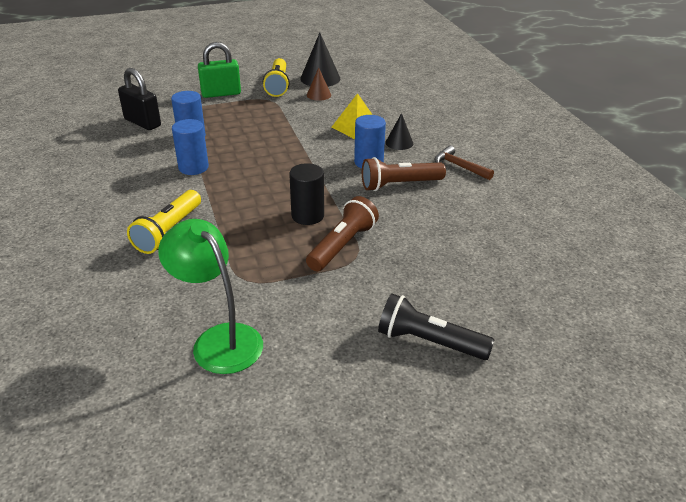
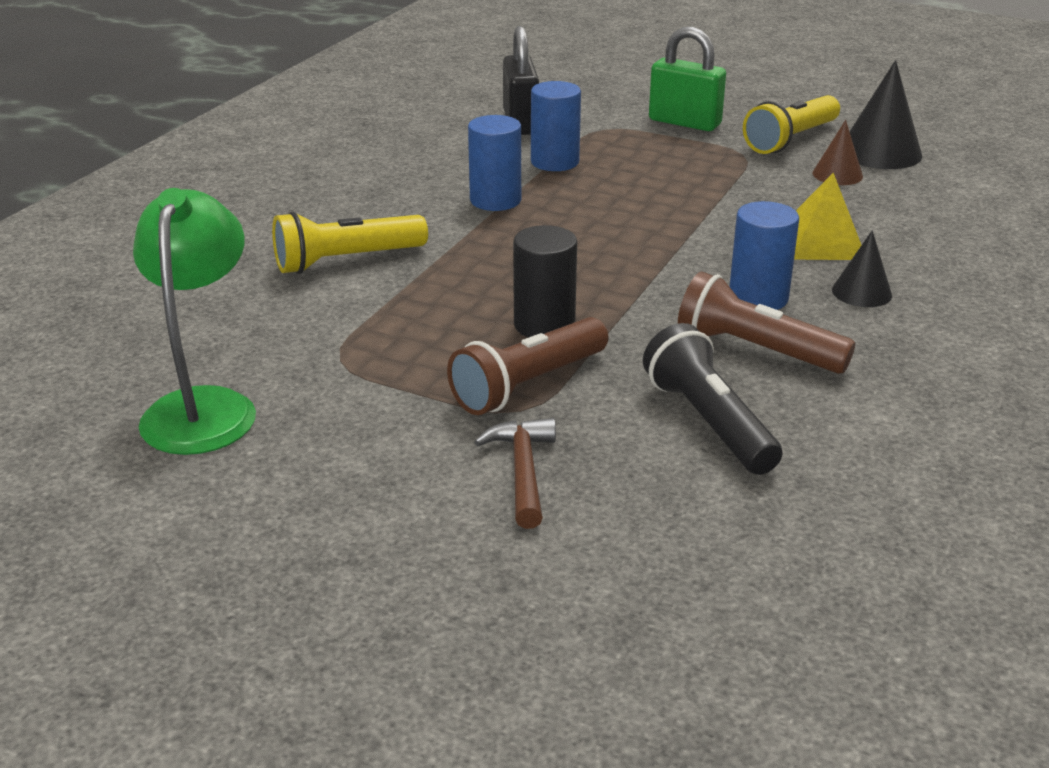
camera: 45 degrees right, 5 degrees down
brown flashlight [306,196,379,271] -> brown flashlight turned 150 degrees clockwise [447,317,608,415]
black flashlight [378,294,494,360] -> black flashlight moved to [643,323,782,475]
brown hammer [434,145,494,180] -> brown hammer moved to [475,418,556,529]

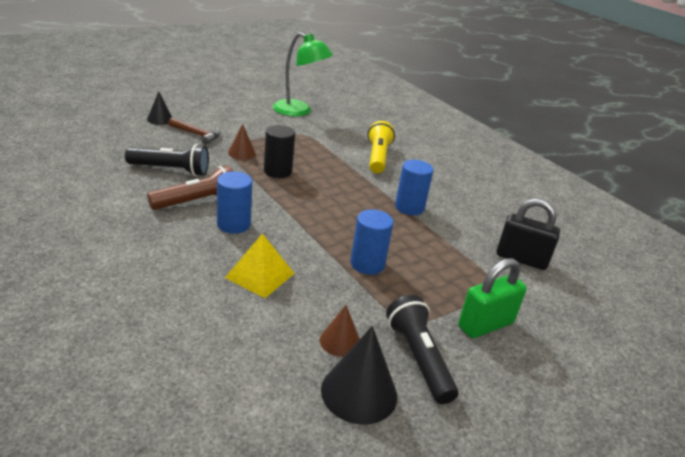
camera: 115 degrees right, 0 degrees up
brown flashlight [447,317,608,415] -> brown cone [228,124,256,160]
blue cylinder [531,81,581,171] -> blue cylinder moved to [351,209,394,275]
yellow flashlight [743,95,840,154] -> black flashlight [386,295,458,404]
black cone [832,230,892,307] -> black cone moved to [147,91,173,125]

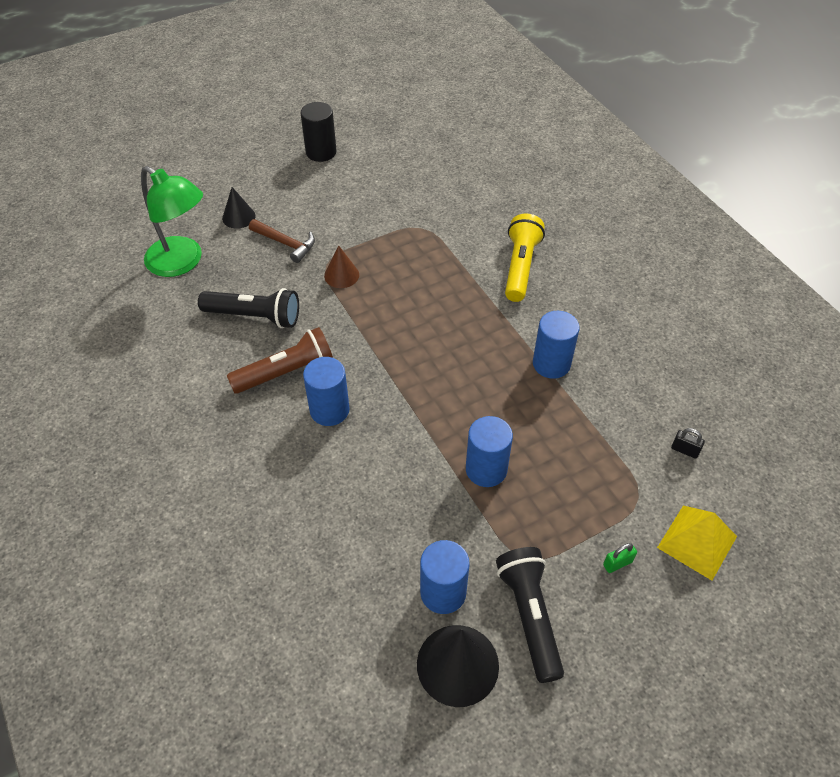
camera: 10 degrees right, 20 degrees up
yellow pyramid [225,233,295,298] -> yellow pyramid moved to [657,505,737,581]
black cylinder [264,125,295,178] -> black cylinder moved to [300,102,337,162]
green lamp [273,32,333,116] -> green lamp moved to [141,166,203,277]
brown cone [320,305,360,357] -> blue cylinder [420,540,470,614]
green padlock [458,258,527,338] -> green padlock [603,543,637,573], size x0.42
black padlock [496,198,560,270] -> black padlock [671,428,705,459], size x0.42

